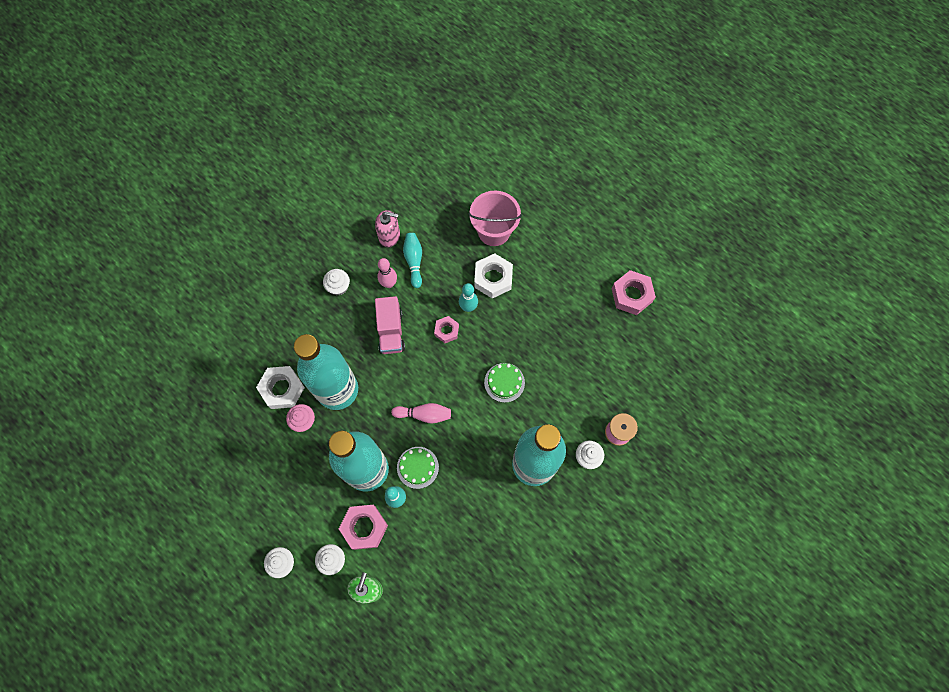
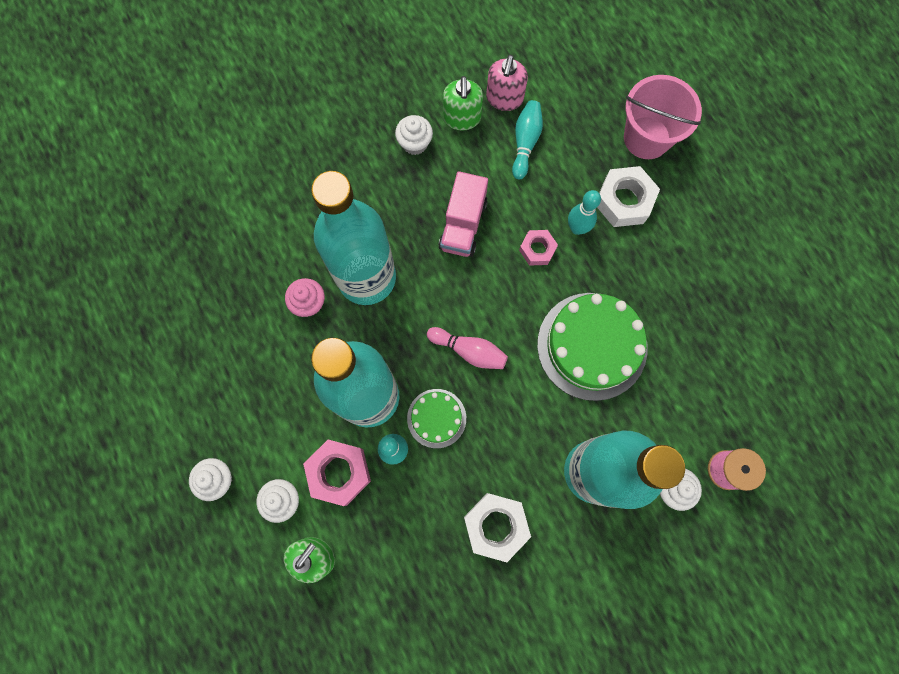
camera: 20 degrees right, 5 degrees up
white nut [256,366,305,409] -> white nut moved to [464,493,531,562]
pink soap dispenser [375,210,400,247] -> pink soap dispenser turned 75 degrees clockwise [486,55,528,111]
pink bowling pin [377,258,397,288] -> none
green cake [484,363,525,403] -> green cake [537,293,647,401], size x1.89
pink nut [611,270,656,315] -> none
none -> green soap dispenser [443,76,483,131]

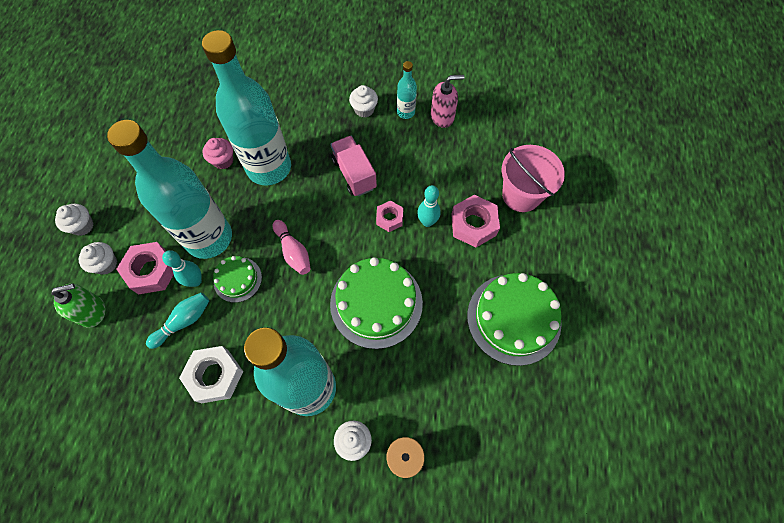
camera: 35 degrees right, 10 degrees down
pink truck [439,171,488,257] -> pink truck turned 105 degrees clockwise [330,136,377,196]
green soap dispenser [443,76,483,131] -> turquoise bottle [397,61,417,119]
pink soap dispenser [486,55,528,111] -> pink soap dispenser turned 150 degrees counterclockwise [431,75,465,128]
turquoise bowling pin [512,100,543,179] -> turquoise bowling pin moved to [146,292,210,349]
white nut [597,166,660,227] -> pink nut [451,195,500,248]
none -> green cake [467,273,562,366]

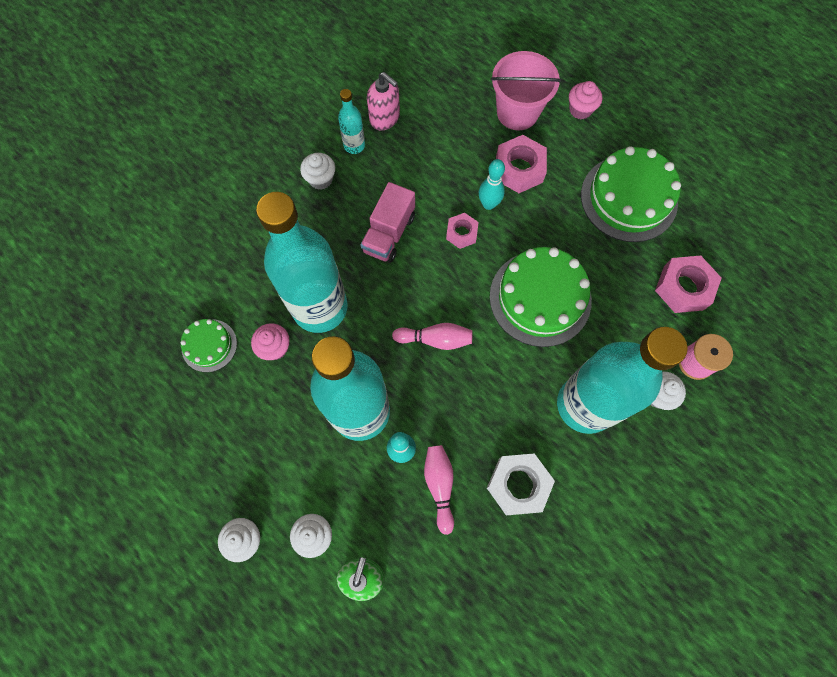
camera: 55 degrees left, 5 degrees up
pink nut [116,242,174,295] -> pink nut moved to [655,256,722,313]
turquoise bowling pin [146,292,210,349] -> pink bowling pin [424,445,454,535]
green cake [213,256,262,303] -> green cake moved to [181,319,237,372]
pink truck [330,136,377,196] -> pink truck turned 75 degrees counterclockwise [360,182,415,263]
pink soap dispenser [431,75,465,128] -> pink soap dispenser turned 105 degrees clockwise [367,72,400,130]
none -> pink cupcake [569,81,602,119]

